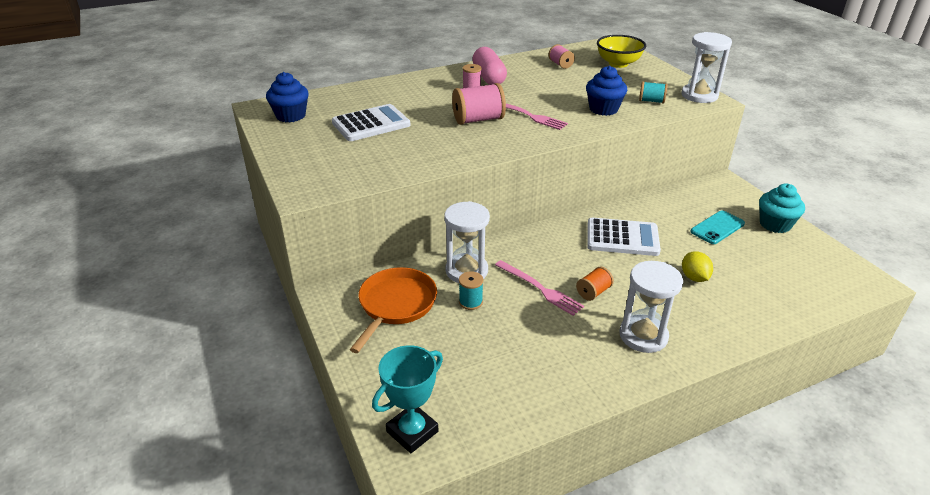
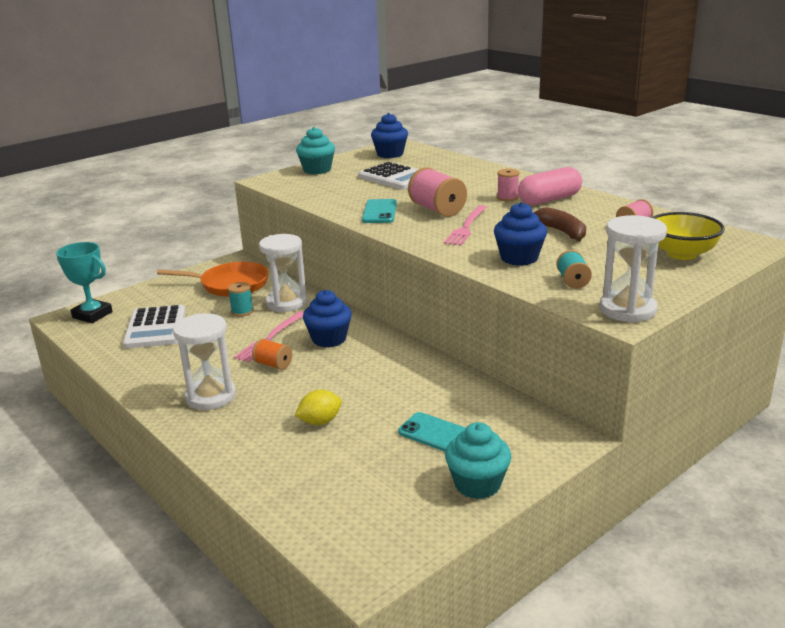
camera: 75 degrees right, 10 degrees down
white calculator [587,218,661,256] -> white calculator moved to [123,305,186,348]
none -> turquoise cupcake [296,127,335,174]
none -> blue cupcake [303,290,352,347]
none -> turquoise phone [362,199,397,223]
none -> brown banana [534,207,586,242]

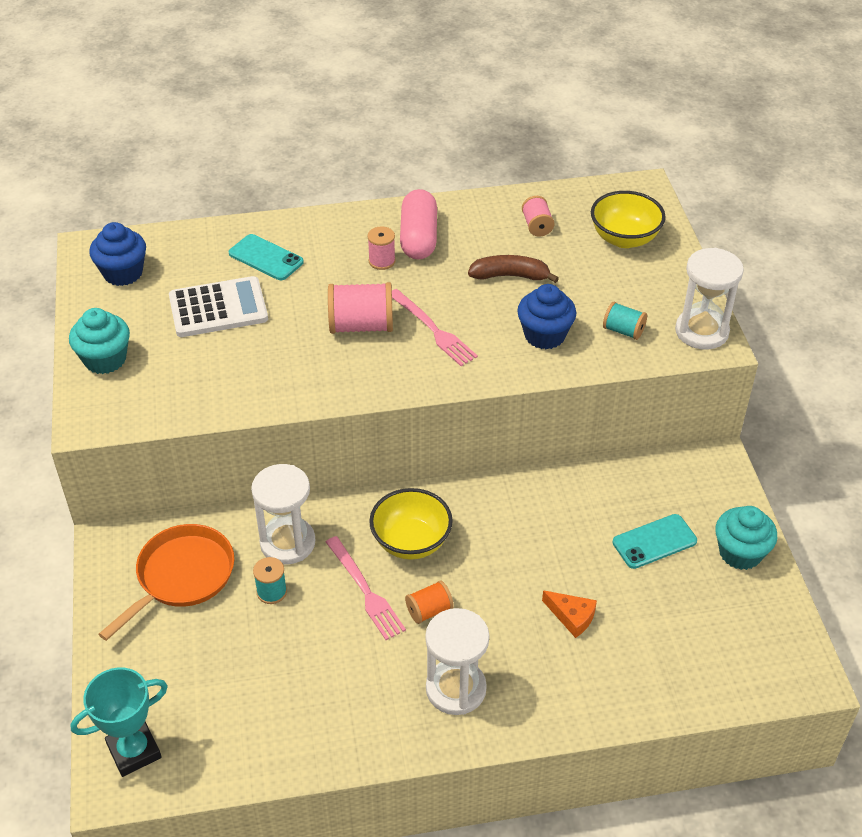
camera: 60 degrees left, 20 degrees up
white calculator [123,305,186,348] -> none
yellow lemon [295,390,342,425] -> orange cheese [542,590,597,638]
blue cupcake [303,290,352,347] -> yellow bowl [369,488,453,560]
turquoise phone [362,199,397,223] -> turquoise phone moved to [229,234,304,280]

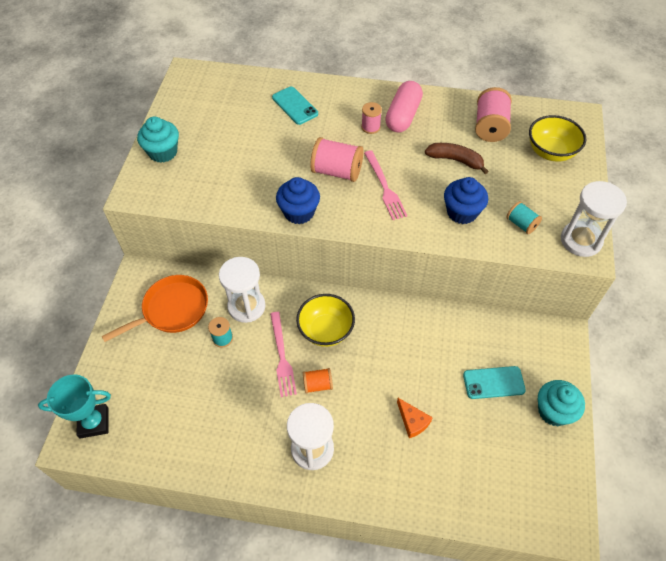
camera: 20 degrees right, 10 degrees up
blue cupcake [89,222,146,286] -> blue cupcake moved to [276,177,320,224]
white calculator [169,276,268,337] -> none
pink spool [522,196,555,237] -> pink spool [475,87,512,142], size x1.74

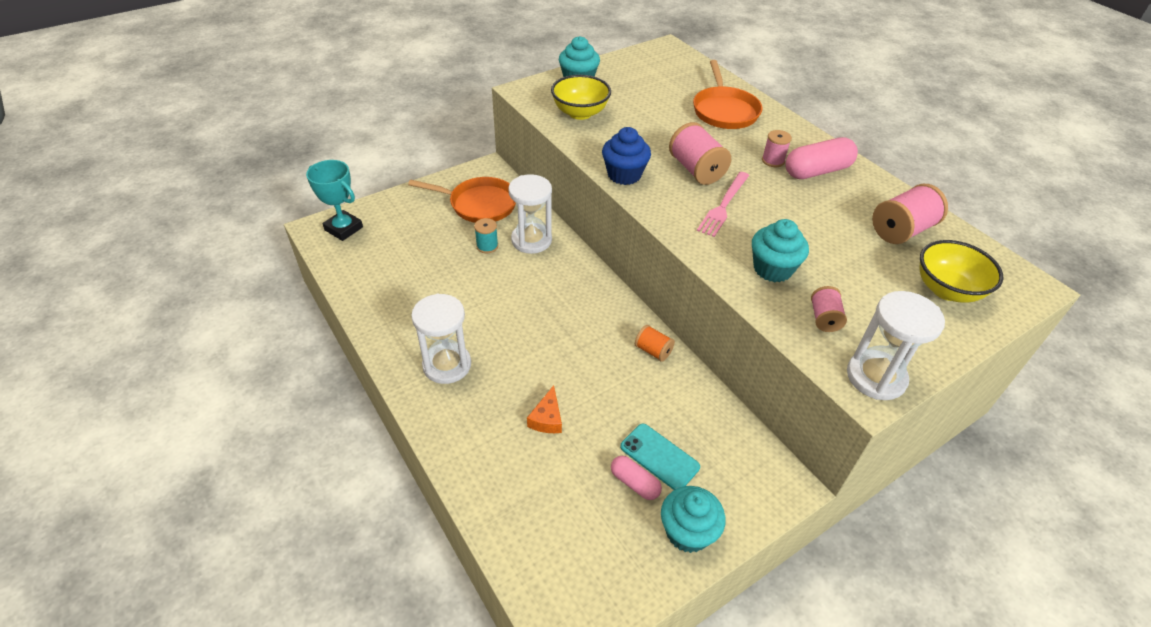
camera: 45 degrees right, 10 degrees down
pink fork [270,312,297,397] -> none
turquoise phone [272,86,318,125] -> orange pan [693,60,763,129]
yellow bowl [296,294,355,347] -> yellow bowl moved to [551,75,611,120]
orange spool [303,368,333,394] -> orange spool moved to [635,325,675,362]
brown banana [425,143,489,174] -> none
blue cupcake [444,177,488,224] -> turquoise cupcake [752,219,809,282]
turquoise spool [506,201,542,234] -> pink spool [811,286,847,332]
none -> pink capsule [611,456,662,500]

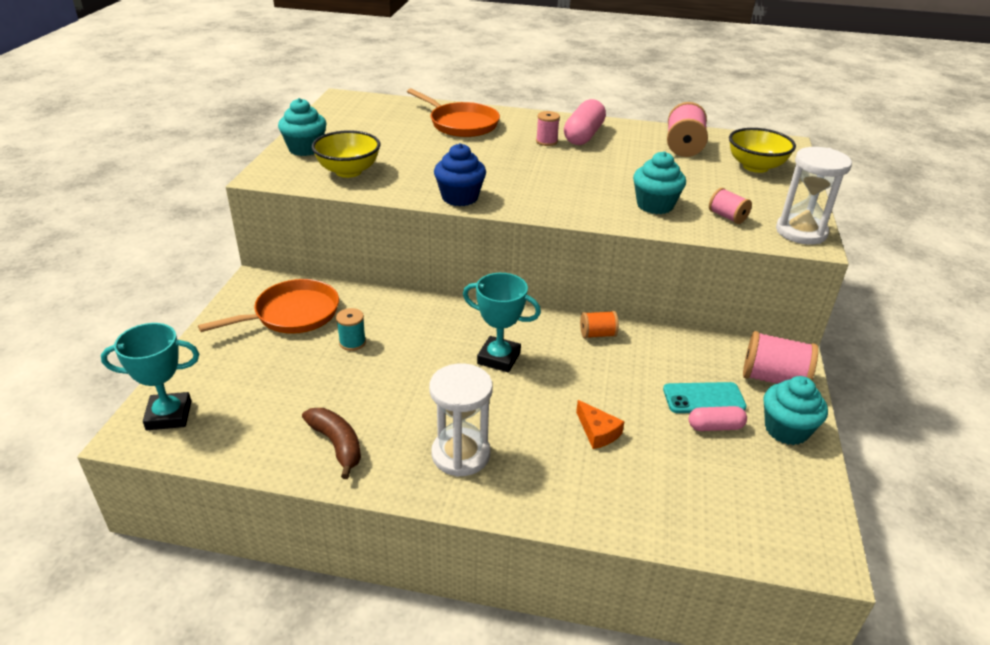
camera: 45 degrees left, 10 degrees down
white hourglass [508,174,552,254] -> none
pink spool [669,122,731,185] -> pink spool moved to [743,331,818,384]
pink fork [697,172,749,237] -> none
none -> brown banana [302,408,361,479]
none -> turquoise trophy [463,273,541,372]

